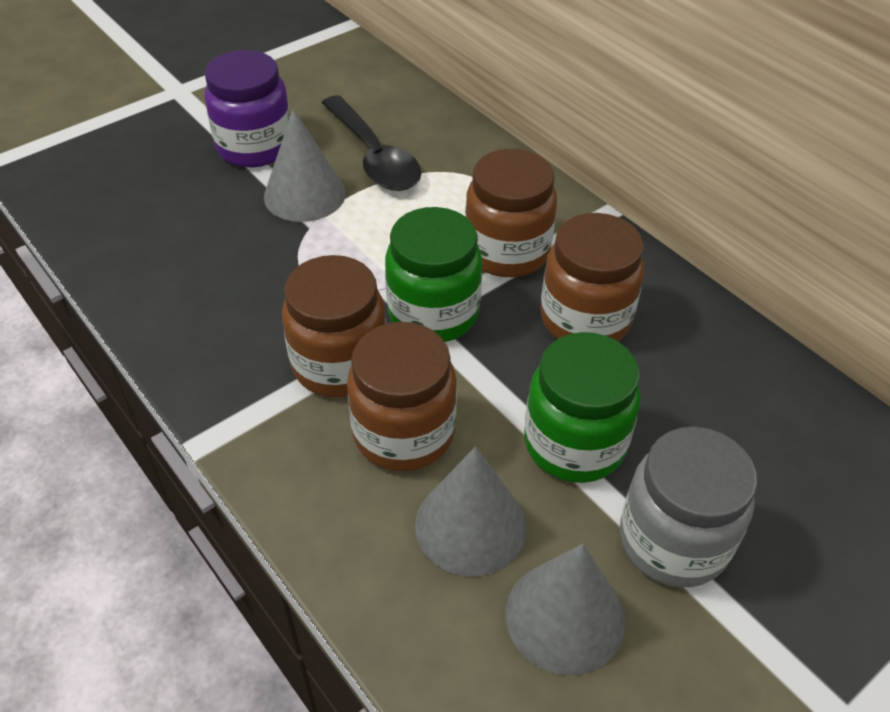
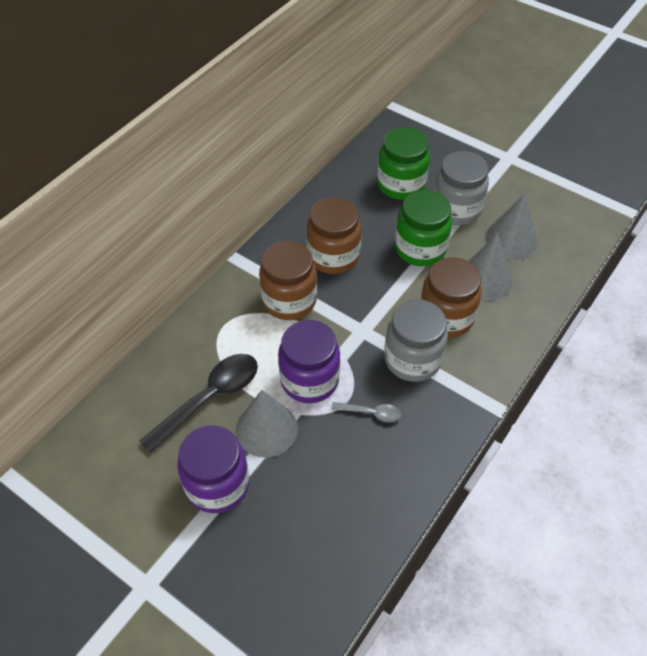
camera: 105 degrees left, 5 degrees up
brown jar [282,255,386,397] -> grey jar [384,299,448,382]
green jar [385,207,482,342] -> green jar moved to [377,127,430,200]
none -> purple jar [278,320,340,403]
none -> grey spoon [331,402,401,422]

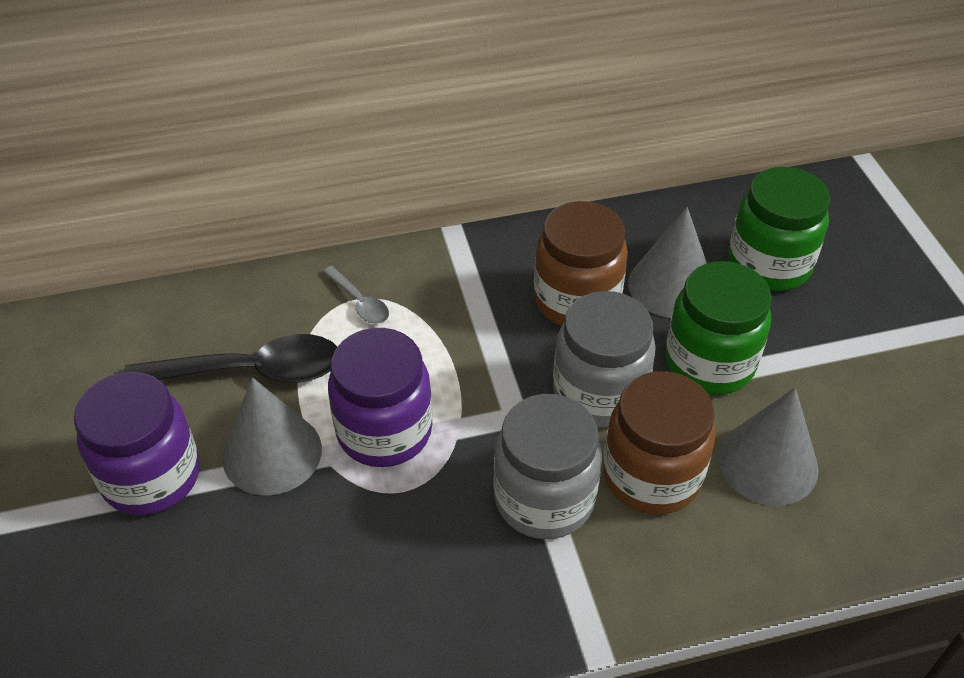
camera: 40 degrees right, 5 degrees down
brown jar [259,241,317,320] -> none
grey spoon [331,402,401,422] -> grey spoon moved to [323,266,389,324]
grey jar [434,151,489,225] -> grey jar moved to [553,291,656,427]
grey cone [485,194,538,259] -> grey cone moved to [628,207,707,318]

